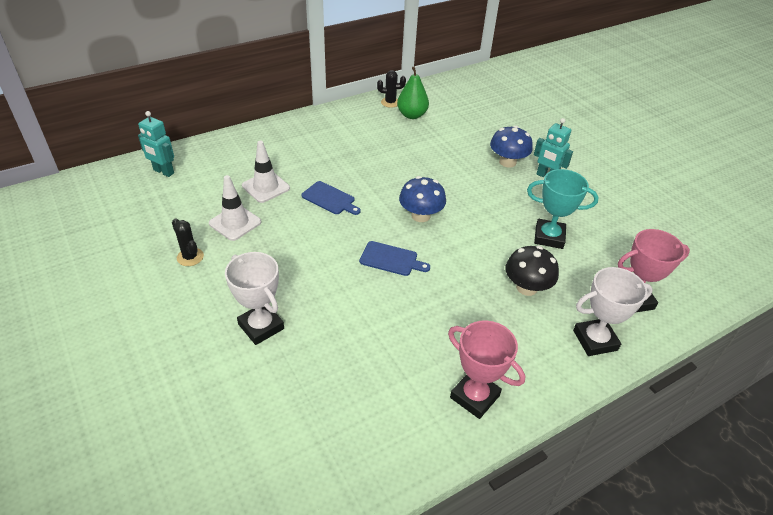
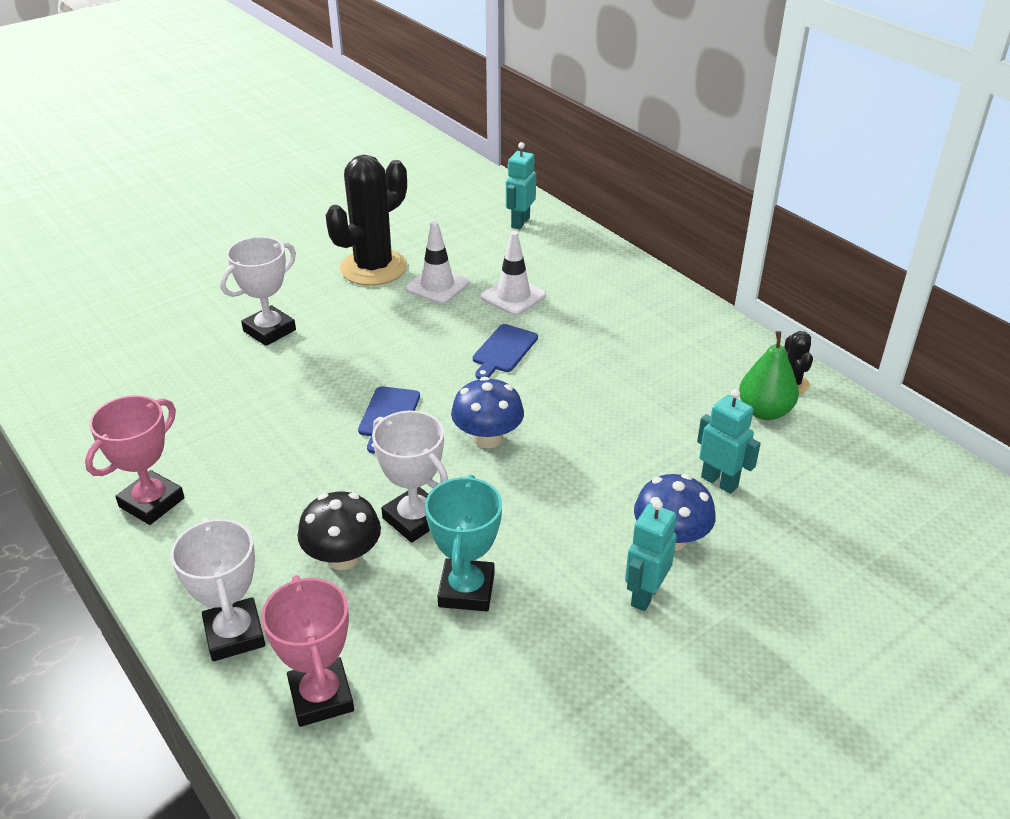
camera: 85 degrees right, 5 degrees down
black cactus [172,218,204,266] -> black cactus [326,155,407,286], size x2.22
none -> white trophy [372,411,448,543]
none -> turquoise robot [697,389,761,494]

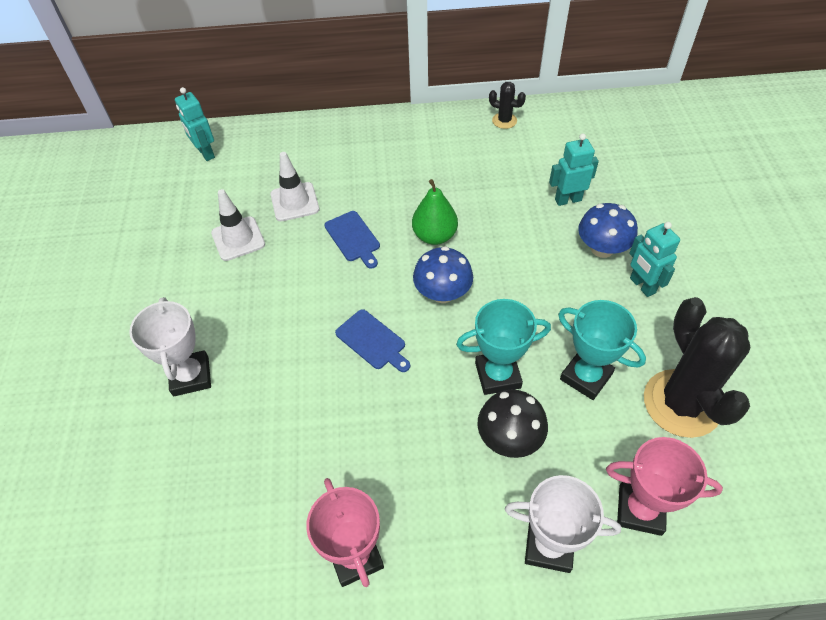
camera: 55 degrees left, 15 degrees up
black cactus [326,155,407,286] -> black cactus moved to [644,297,750,438]
white trophy [372,411,448,543] -> turquoise trophy [456,299,551,395]
green pear [739,331,799,420] -> green pear moved to [412,179,458,245]

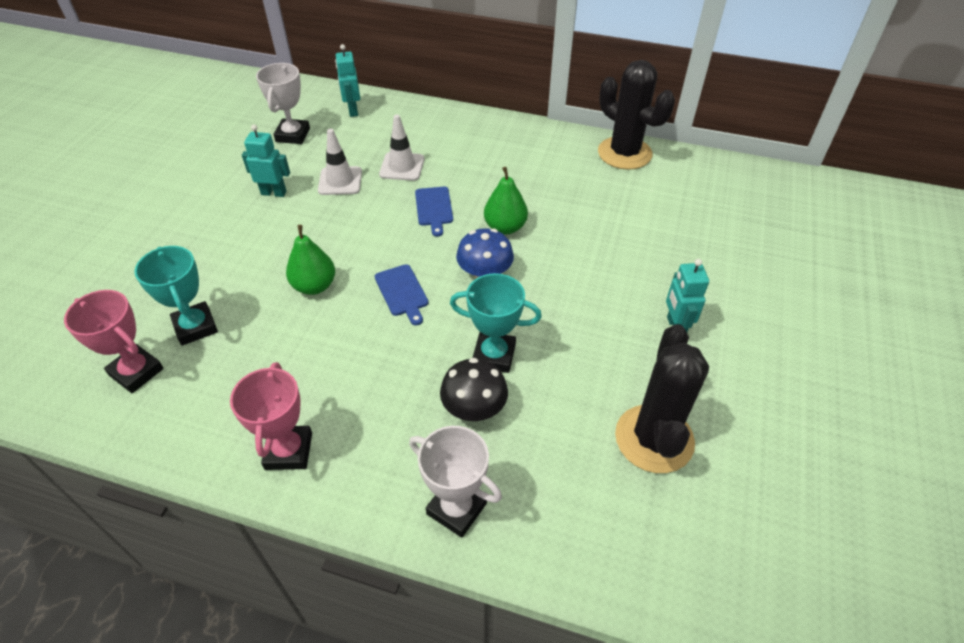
camera: 20 degrees right, 5 degrees down
white trophy [129,297,211,396] -> white trophy moved to [256,63,310,144]
black cactus [489,82,526,129] -> black cactus [598,60,675,170], size x2.22
turquoise robot [549,134,599,206] -> turquoise robot moved to [242,125,290,197]
turquoise trophy [558,300,646,400] -> turquoise trophy moved to [134,246,218,346]
blue mushroom [578,203,638,258] -> none
pink trophy [606,437,723,536] -> pink trophy moved to [64,290,164,393]
none -> green pear [286,225,335,295]

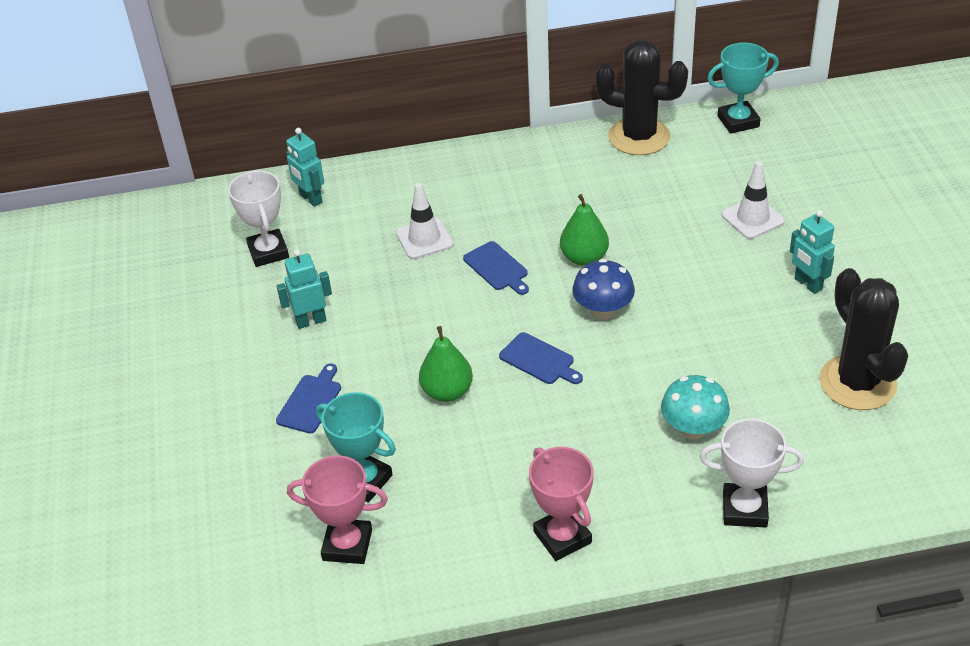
camera: 25 degrees left, 5 degrees down
white traffic cone [318,129,362,195] -> white traffic cone moved to [722,161,785,239]
black mushroom [440,358,508,421] -> turquoise mushroom [661,375,730,439]
turquoise trophy [450,273,542,373] -> turquoise trophy moved to [707,43,779,134]
none -> blue cutting board [276,363,341,434]

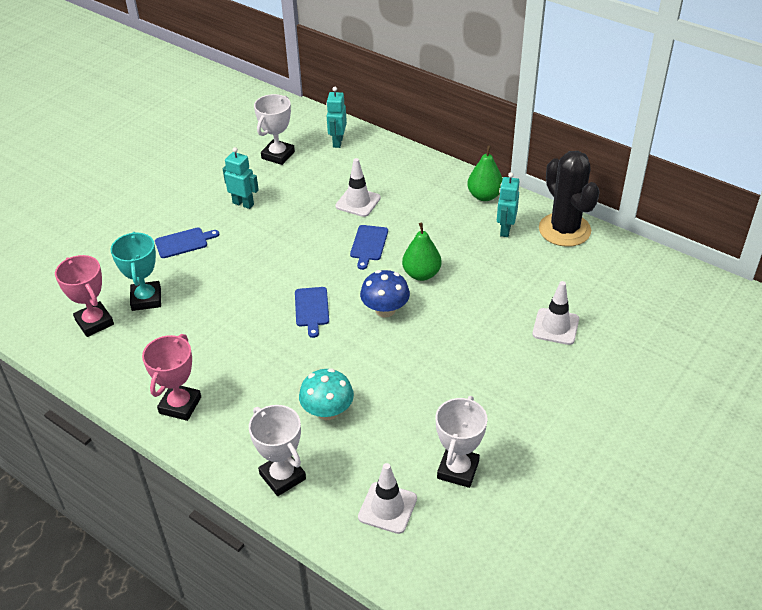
camera: 45 degrees right, 0 degrees up
green pear [419,326,473,402] -> green pear moved to [467,145,503,201]
turquoise trophy [707,43,779,134] -> none
turquoise robot [790,210,835,294] -> turquoise robot moved to [497,172,519,237]
black cactus [819,268,908,410] -> white trophy [435,396,488,488]
none -> white traffic cone [358,463,417,534]

